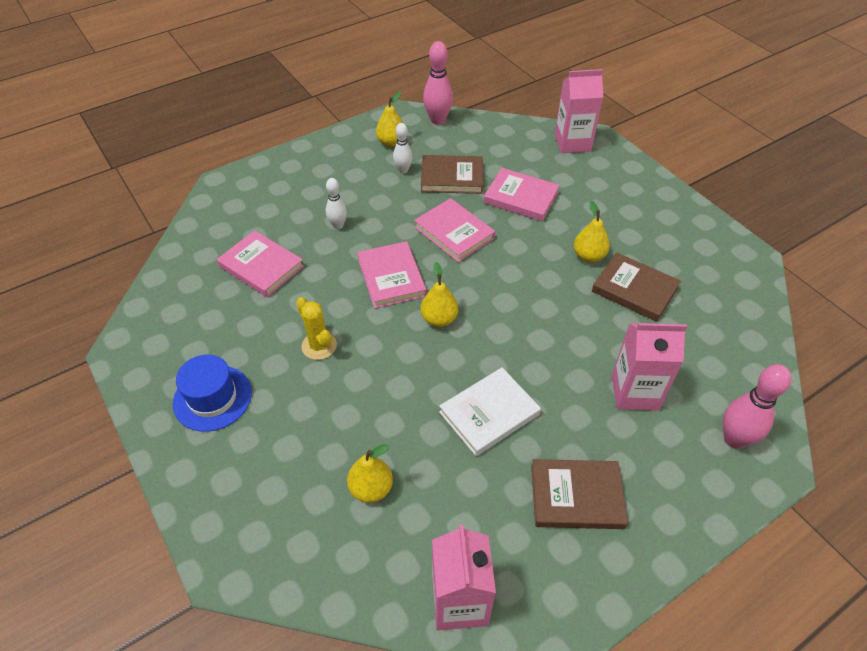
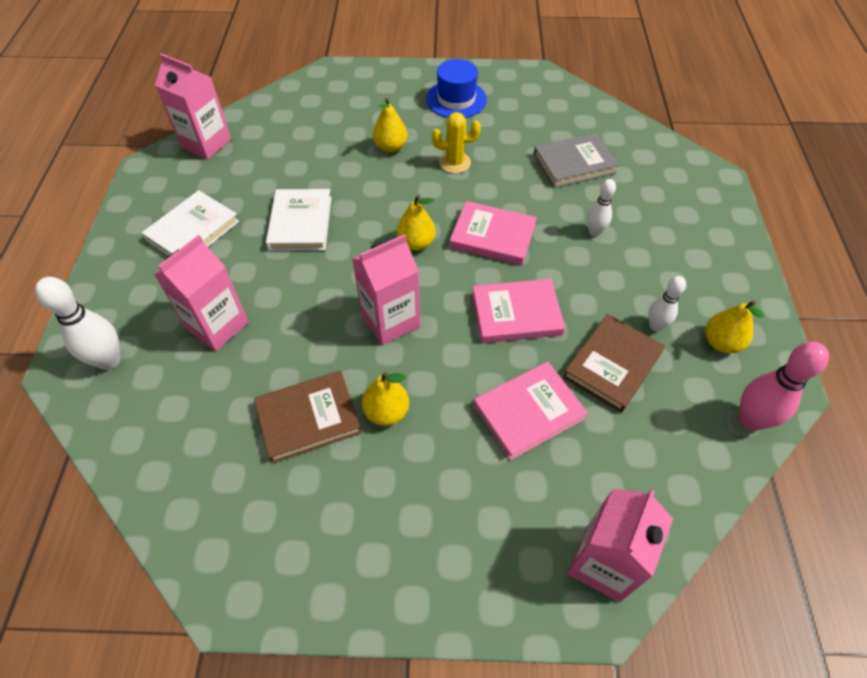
camera: 125 degrees right, 5 degrees up
pink book [217,230,304,297] -> grey book [533,133,619,188]
yellow pear [347,444,393,503] -> yellow pear moved to [373,98,408,153]
brown book [531,459,628,529] -> white book [142,190,239,256]
pink bowling pin [723,364,791,449] -> white bowling pin [35,277,121,370]
none -> pink carton [352,234,420,345]

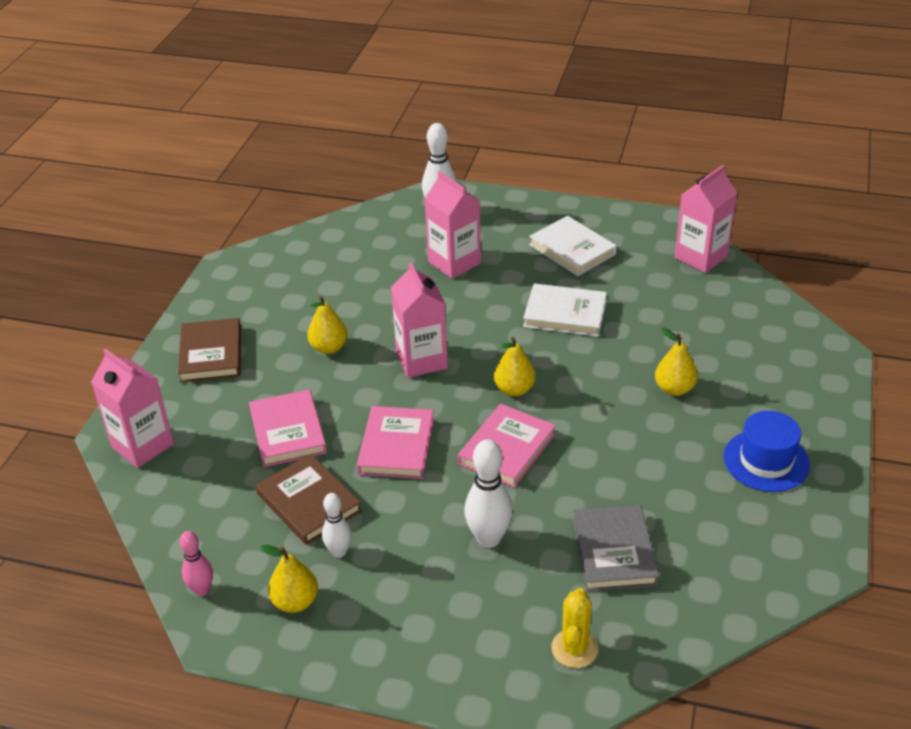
camera: 105 degrees right, 15 degrees down
brown book [254,371,361,463] -> brown book moved to [178,318,241,383]
yellow cactus [432,112,481,173] -> yellow cactus moved to [552,588,598,668]
white bowling pin [587,179,616,236] -> white bowling pin [464,440,513,548], size x1.62
pink bowling pin [739,342,829,431] -> pink bowling pin [180,531,213,596], size x0.62

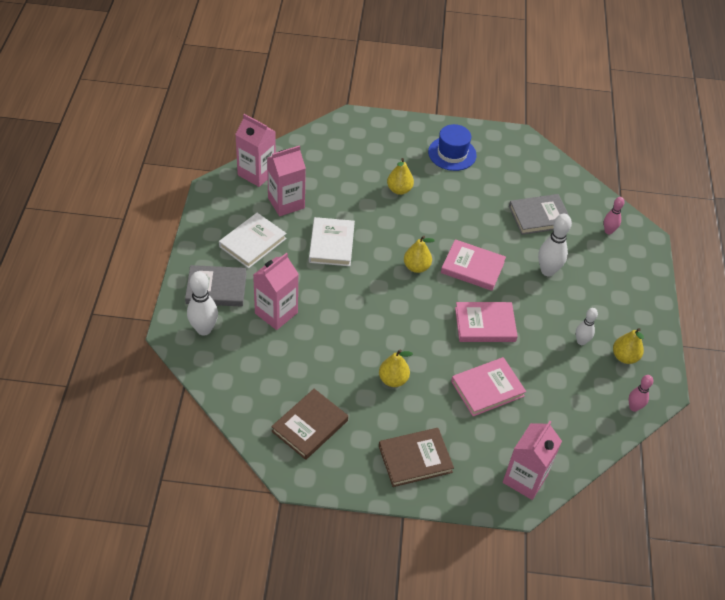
camera: 105 degrees left, 10 degrees up
brown book [256,454,362,545] -> brown book moved to [271,389,348,460]
pink carton [391,262,448,378] -> pink carton moved to [267,145,306,216]
yellow cactus [552,588,598,668] -> pink bowling pin [604,197,625,234]
none -> grey book [185,265,247,307]

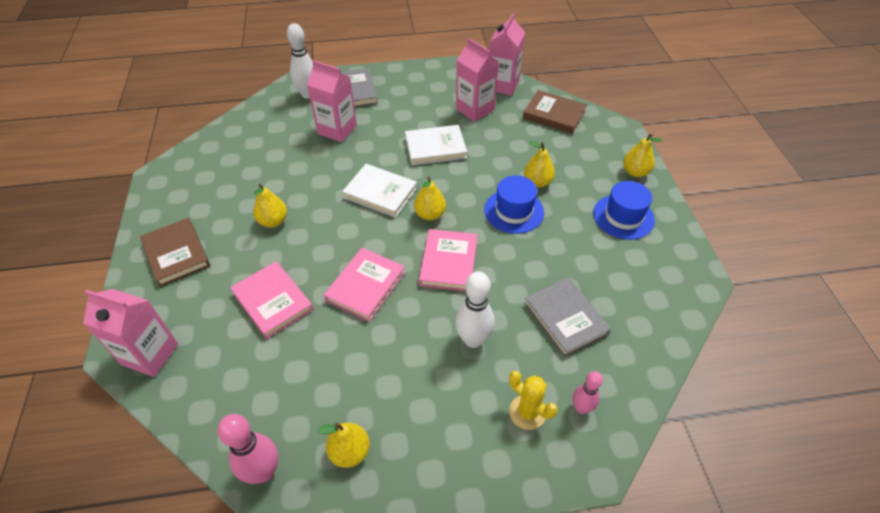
camera: 80 degrees right, 0 degrees up
white book [219,213,287,268] -> white book moved to [342,164,417,218]
brown book [271,389,348,460] -> brown book moved to [523,90,587,134]
pink book [455,302,518,342] -> pink book turned 45 degrees clockwise [324,248,405,322]
white bowling pin [576,308,598,345] -> none
pink bowling pin [629,375,653,412] -> pink bowling pin [218,414,278,484], size x1.62
none -> blue hat [484,175,544,234]
none -> yellow cactus [509,371,558,430]
none -> yellow pear [623,133,663,177]

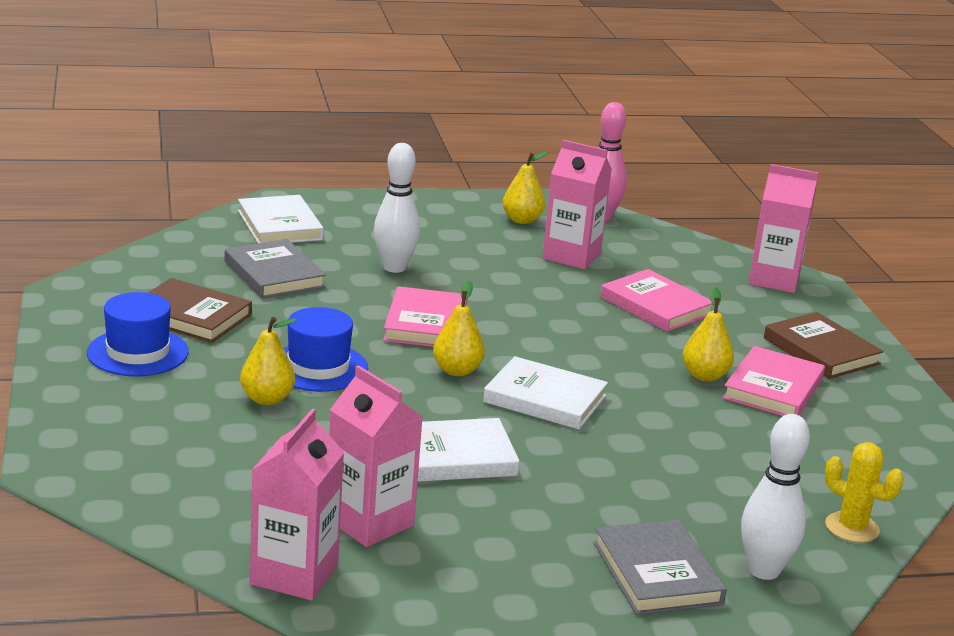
camera: 175 degrees right, 25 degrees down
pink carton [307,60,357,142] -> pink carton moved to [542,140,612,269]
pink book [324,248,405,322] -> pink book moved to [722,346,825,416]
yellow cactus [509,371,558,430] -> yellow cactus moved to [825,442,904,543]
brown book [523,90,587,134] -> brown book moved to [148,278,252,343]
pink bowling pin [573,371,603,414] -> white book [238,195,324,243]
yellow pear [623,133,663,177] -> none

